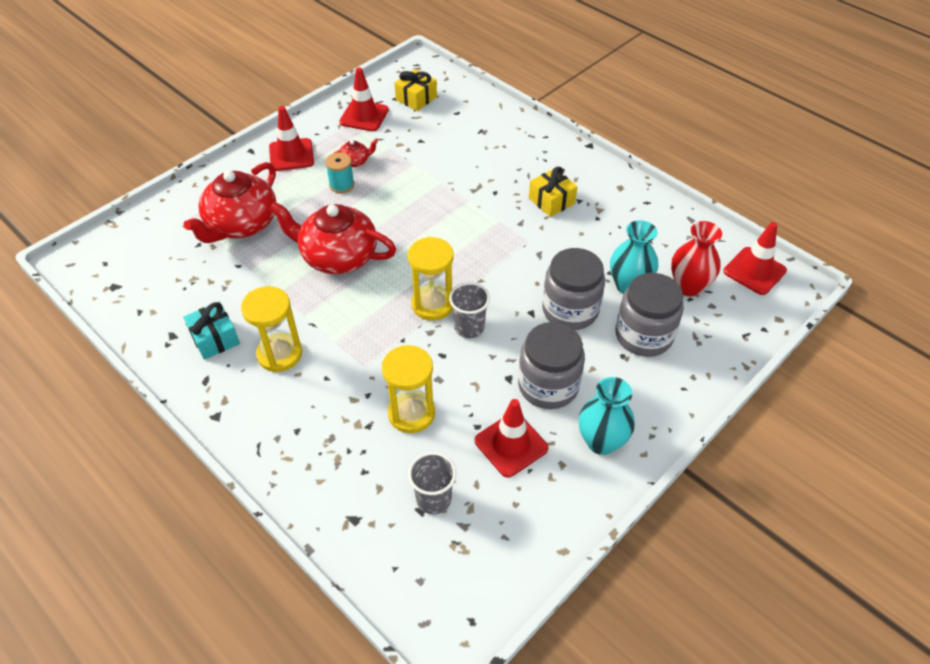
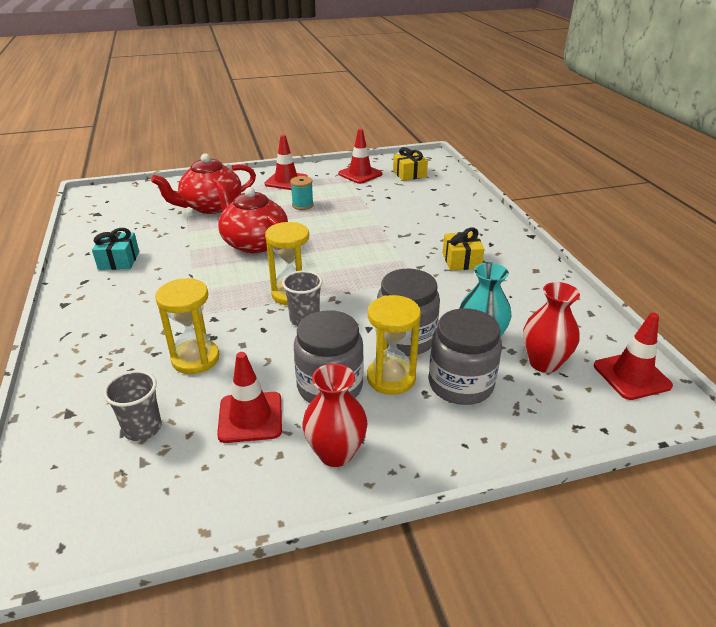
camera: 30 degrees right, 15 degrees down
yellow hourglass [241,286,302,372] -> yellow hourglass moved to [367,295,421,395]
red teapot [334,139,378,167] -> none
turquoise vase [579,377,635,455] -> red vase [302,364,368,467]

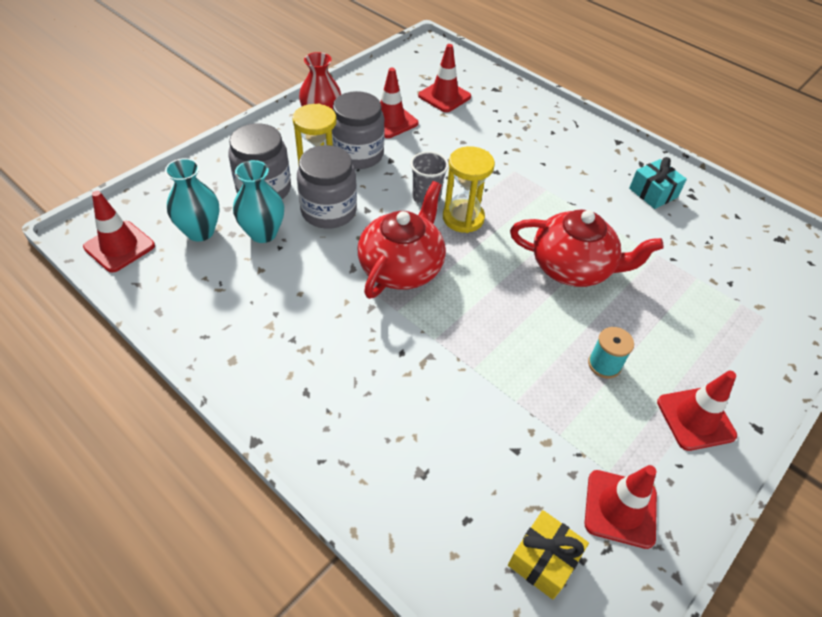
camera: 145 degrees right, 15 degrees up
grey cup [103,370,162,441] -> red traffic cone [418,44,471,112]
red teapot [151,153,256,214] -> red teapot moved to [358,181,446,299]
yellow hourglass [155,278,219,374] -> none
yellow gift [443,228,484,270] -> none
red vase [523,282,580,373] -> turquoise vase [165,158,220,241]

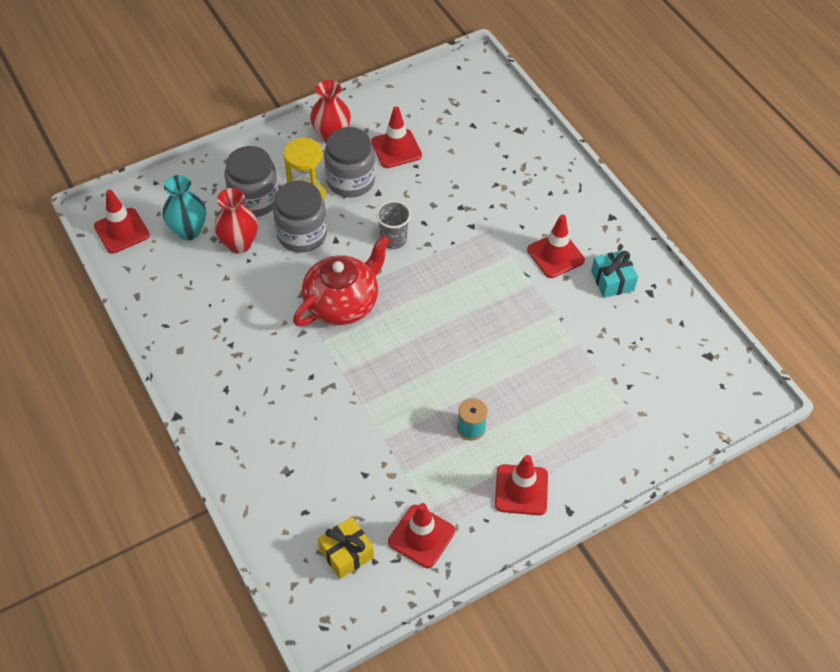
camera: 20 degrees right, 5 degrees up
turquoise vase [233,160,284,243] -> red vase [214,188,258,253]
red traffic cone [418,44,471,112] -> red traffic cone moved to [527,214,585,278]
yellow hourglass [443,146,495,233] -> none
red teapot [510,209,664,287] -> none

